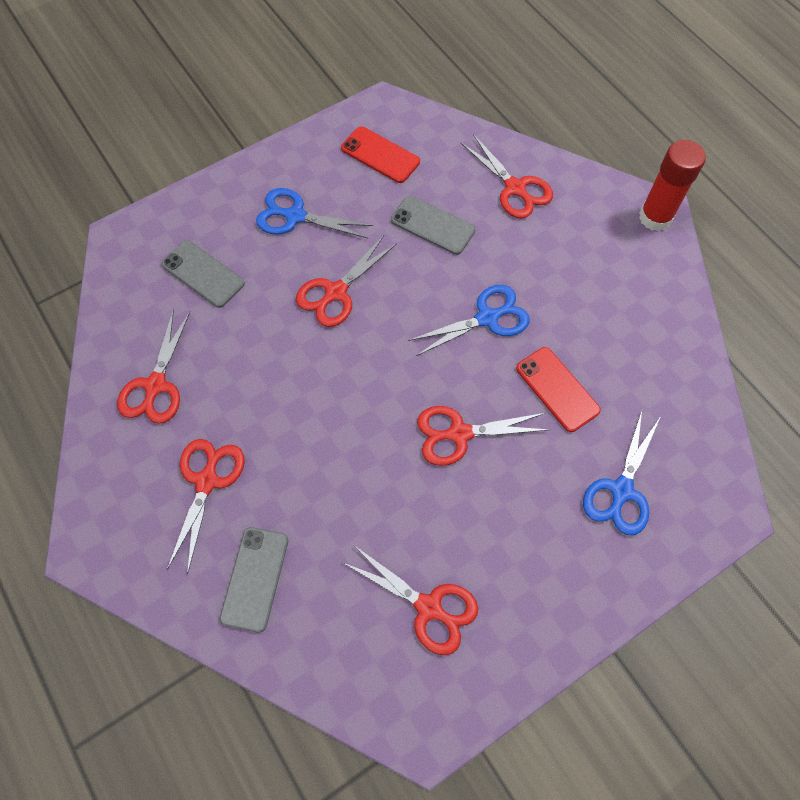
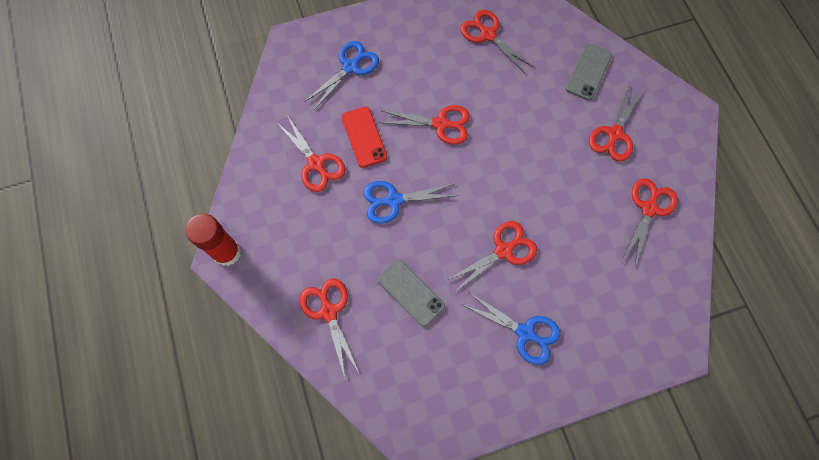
camera: 165 degrees left, 5 degrees up
grey phone [161,240,245,308] -> none
red phone [341,126,420,183] -> none
none -> red scissors [276,115,346,192]

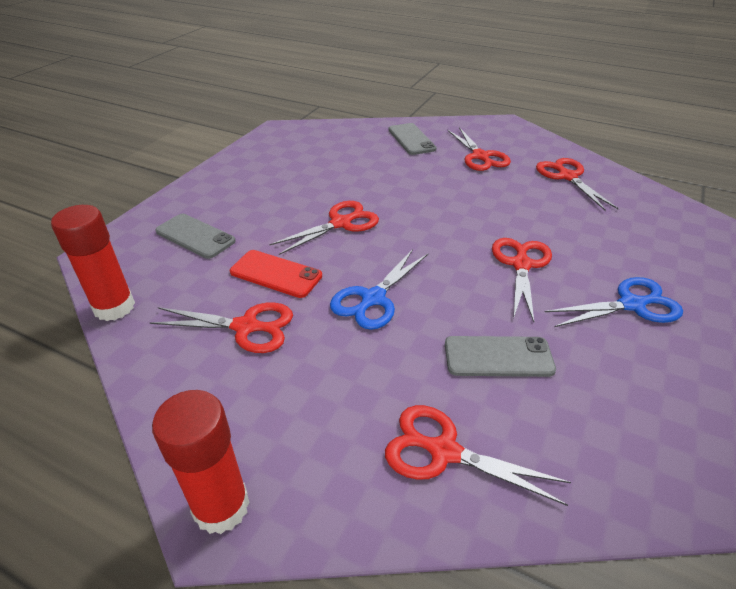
camera: 45 degrees left, 30 degrees down
blue scissors [304,41,379,110] -> grey phone [155,214,236,259]
red scissors [460,10,535,74] -> none
none -> red glue stick [51,205,135,321]

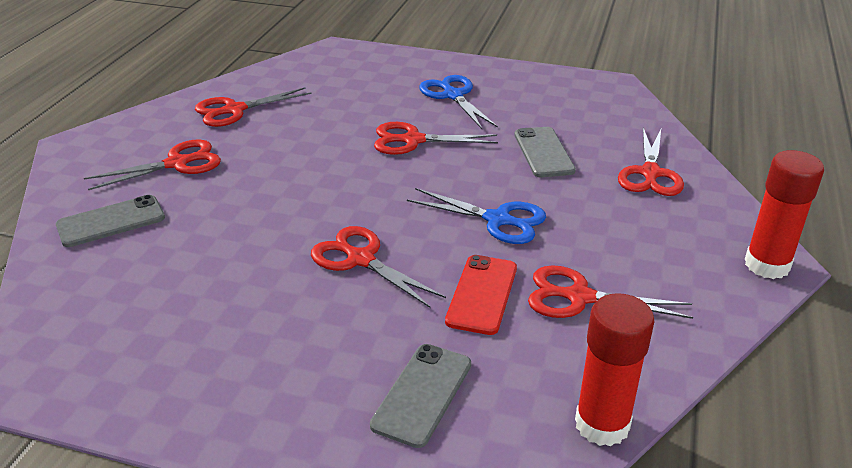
camera: 100 degrees left, 5 degrees down
red scissors [150,302,293,353] -> red scissors turned 75 degrees counterclockwise [528,265,693,319]

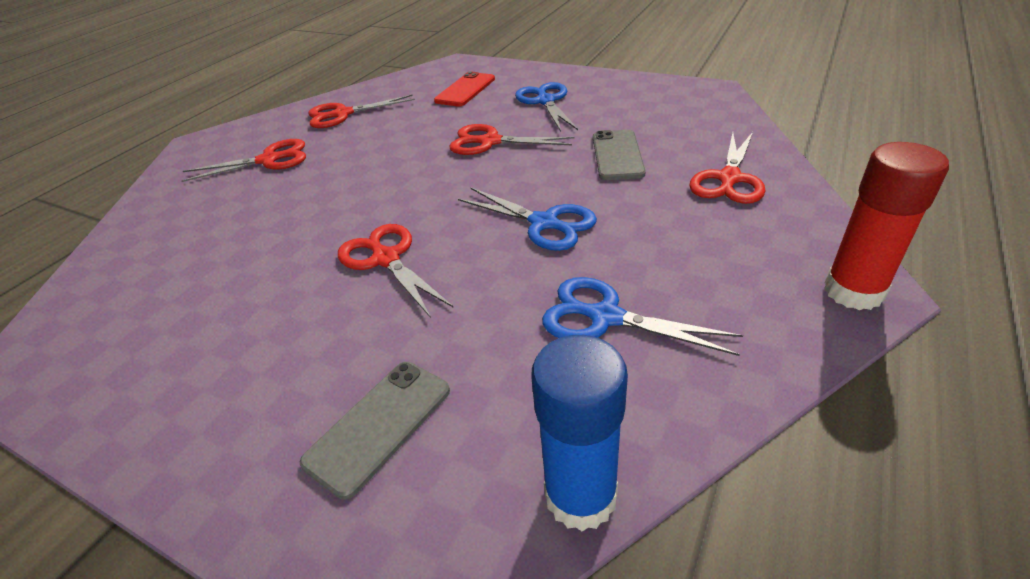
camera: 15 degrees right, 5 degrees up
grey phone [56,195,165,247] -> none
red phone [445,255,517,335] -> red phone moved to [434,72,495,106]
red scissors [528,265,693,319] -> blue scissors [542,277,743,356]
red glue stick [575,293,655,446] -> blue glue stick [531,335,628,531]

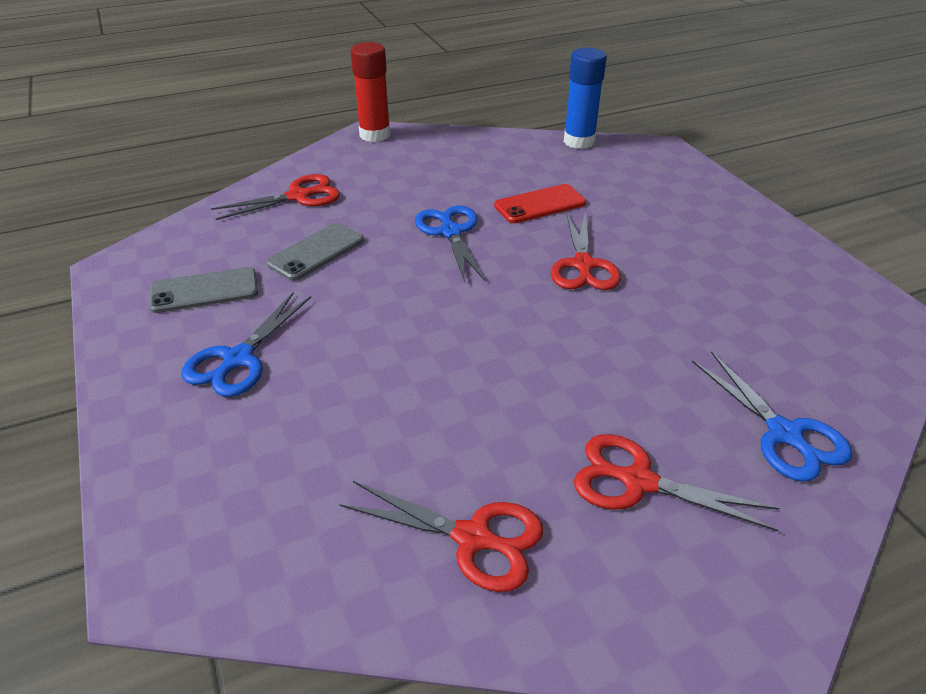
camera: 145 degrees left, 0 degrees up
grey phone [300,362,450,500] -> grey phone moved to [149,267,258,313]
red phone [434,72,495,106] -> red phone moved to [494,184,586,223]
red scissors [449,124,574,155] -> none
blue scissors [542,277,743,356] -> blue scissors moved to [692,351,852,482]

